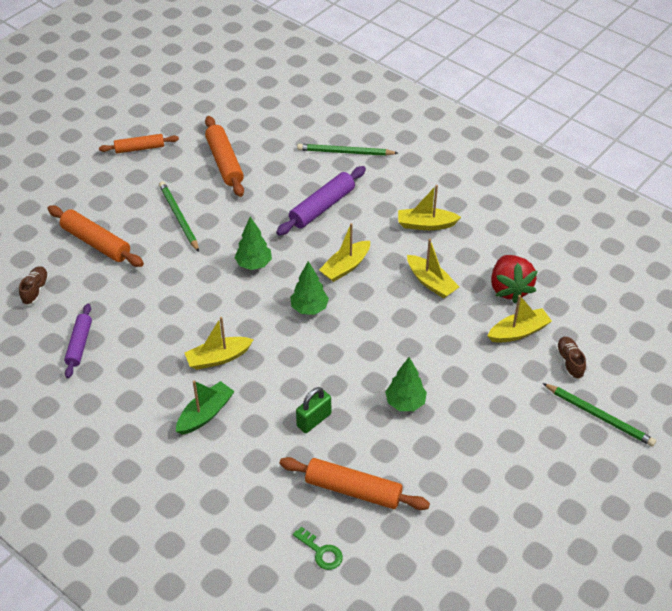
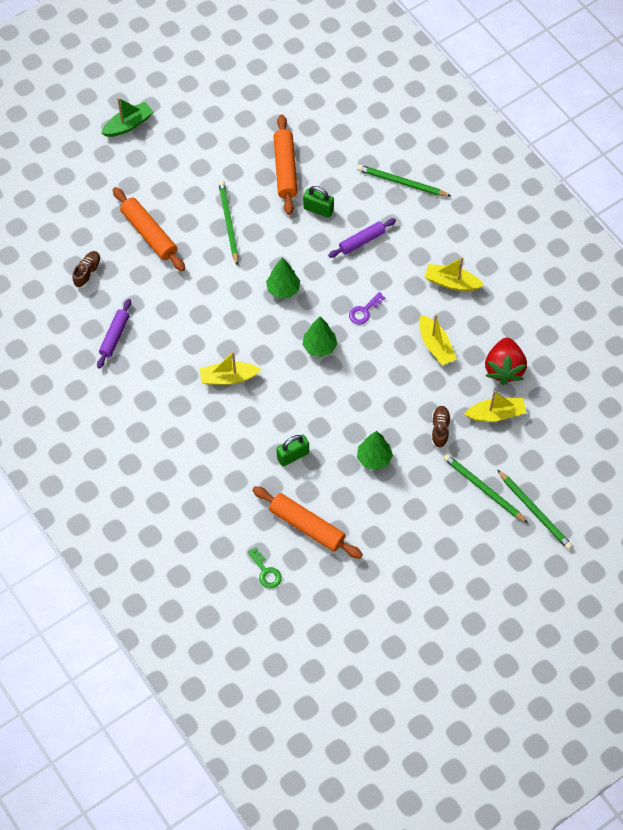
camera: 15 degrees right, 15 degrees up
orange rolling pin [99,134,179,153] -> none
green boat [176,380,235,435] -> green boat moved to [101,98,153,137]
purple rolling pin [276,166,366,236] -> purple rolling pin [328,218,396,258], size x0.66
yellow boat [319,223,370,282] -> purple key [349,292,386,325]
brown shoe [556,337,586,380] -> brown shoe moved to [432,406,451,448]
none -> green padlock [303,186,334,218]
none -> green pencil [443,454,528,523]

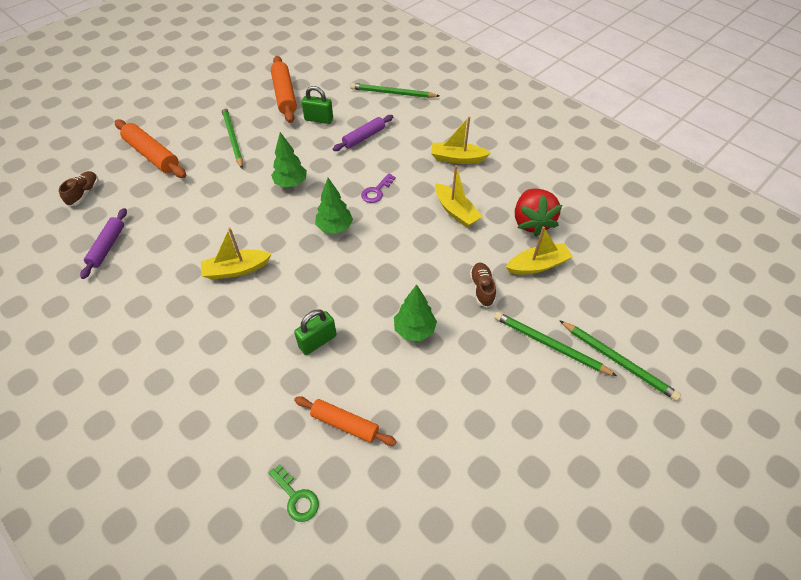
camera: 10 degrees left, 10 degrees down
green boat [101,98,153,137] -> none
orange rolling pin [252,486,363,559] -> orange rolling pin [294,396,397,446], size x0.66

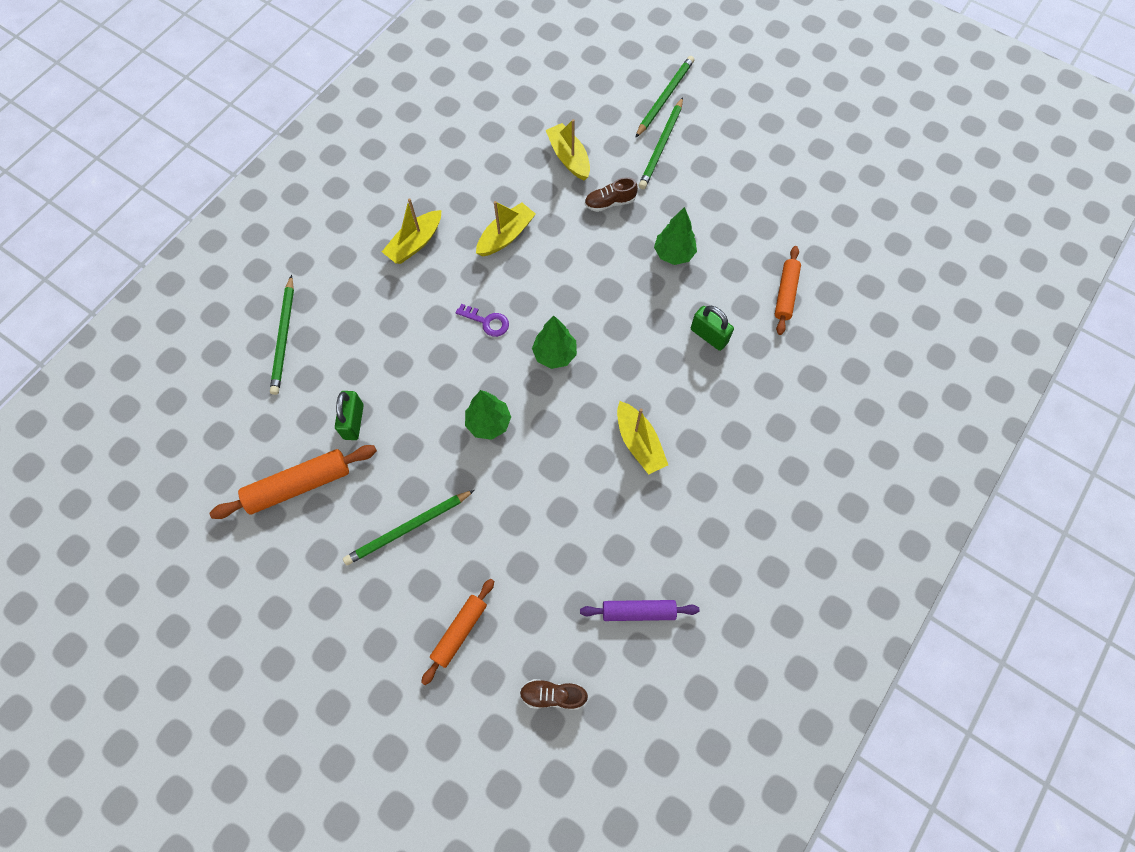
camera: 100 degrees left, 15 degrees up
orange rolling pin [115,119,186,178] -> orange rolling pin [421,579,494,685], size x0.66
green key [269,464,319,522] -> none
purple rolling pin [333,115,393,151] -> none
yellow boat [431,116,491,164] -> yellow boat turned 45 degrees clockwise [382,198,441,264]
red strawberry [515,188,563,237] -> none

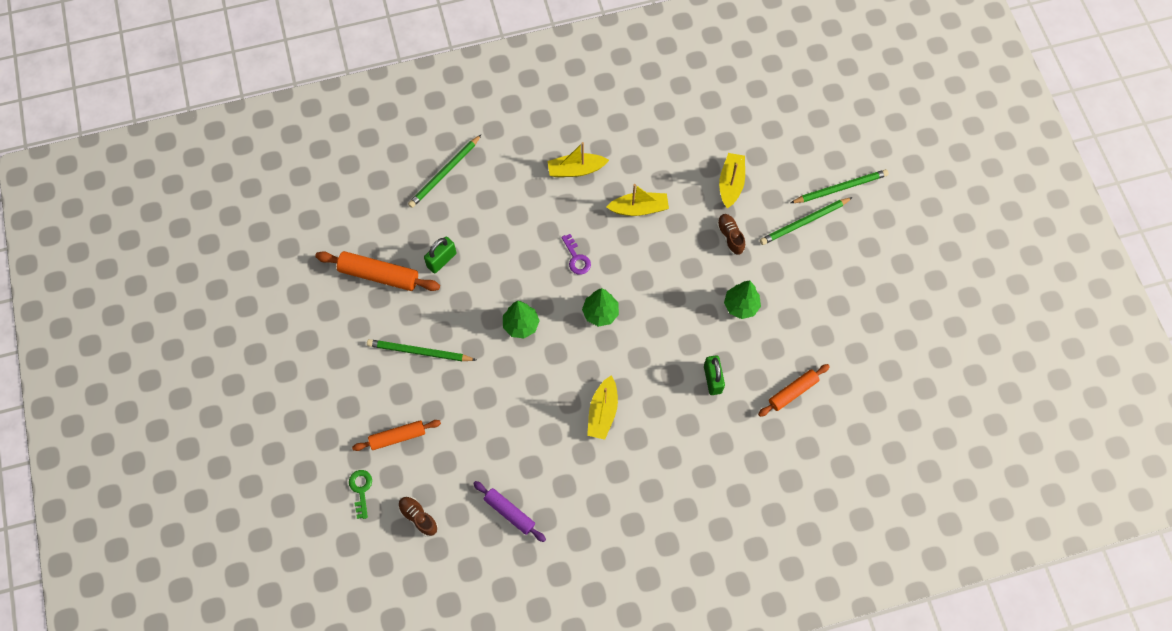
camera: 40 degrees right, 0 degrees up
brown shoe [585,177,638,212] -> brown shoe turned 45 degrees clockwise [717,214,745,255]
none -> green key [349,470,372,519]

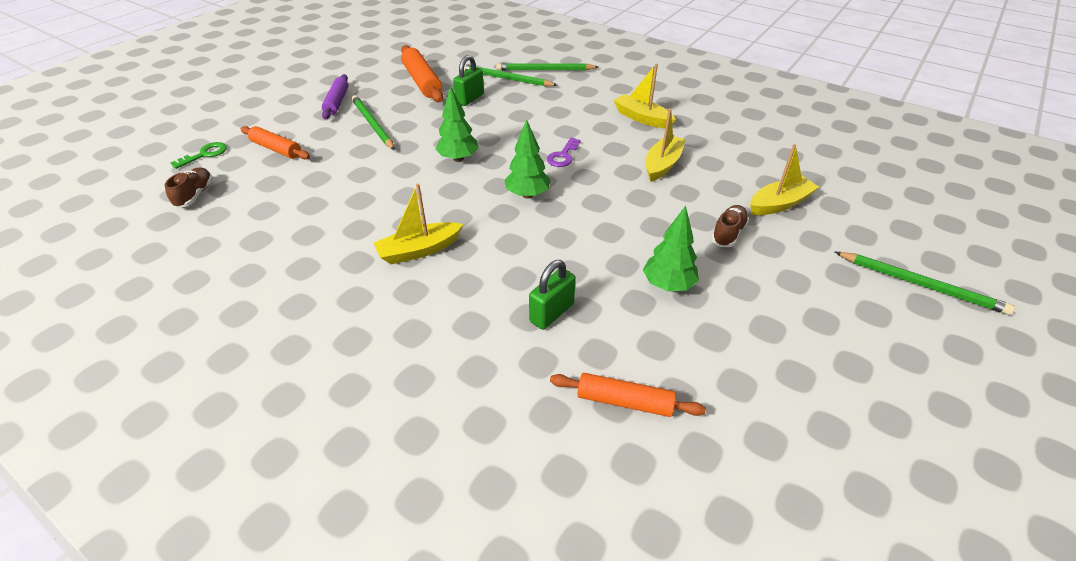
camera: 50 degrees right, 25 degrees down
green padlock [424,237,457,273] -> green padlock turned 60 degrees counterclockwise [453,55,484,106]
purple rolling pin [473,481,546,542] -> purple rolling pin moved to [322,74,349,119]
yellow boat [606,184,669,216] -> yellow boat turned 105 degrees counterclockwise [646,108,686,182]
green pencil [760,197,853,245] -> green pencil moved to [464,64,558,86]

